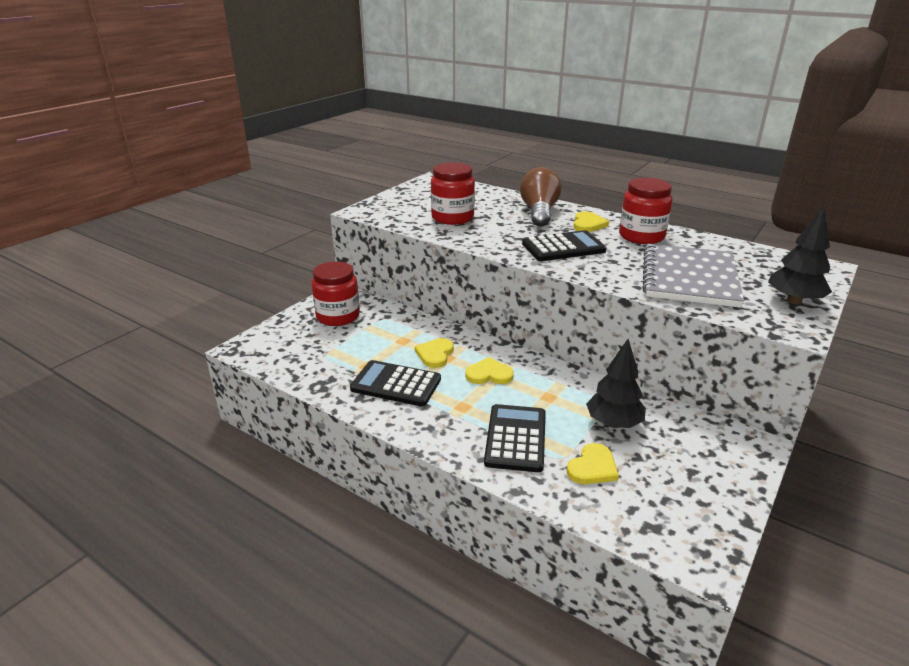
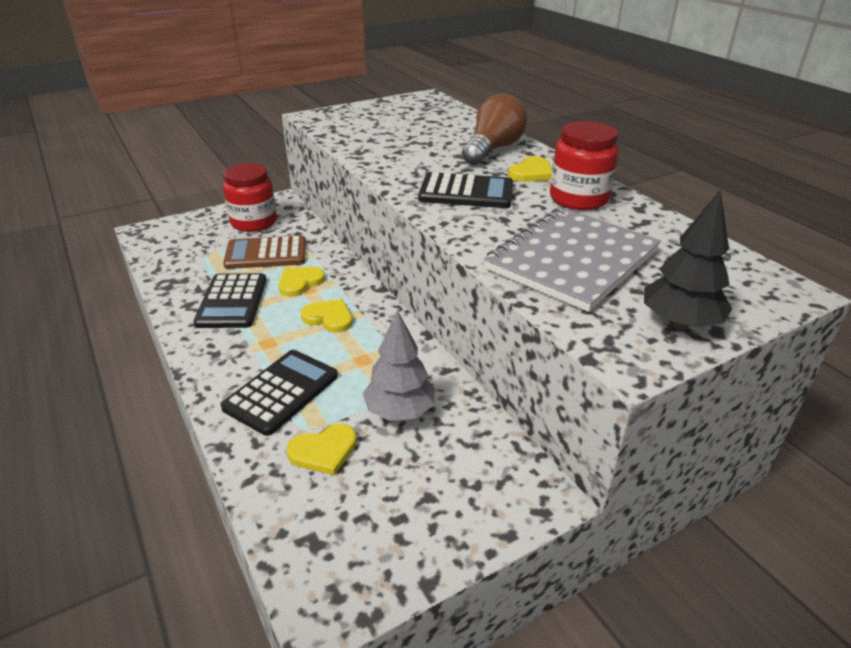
camera: 25 degrees right, 5 degrees up
black calculator [350,360,441,406] -> black calculator turned 135 degrees counterclockwise [193,273,267,328]
red jar [431,162,475,225] -> none
black tree [586,339,646,428] -> grey tree [363,310,435,421]
none -> brown calculator [223,236,306,269]

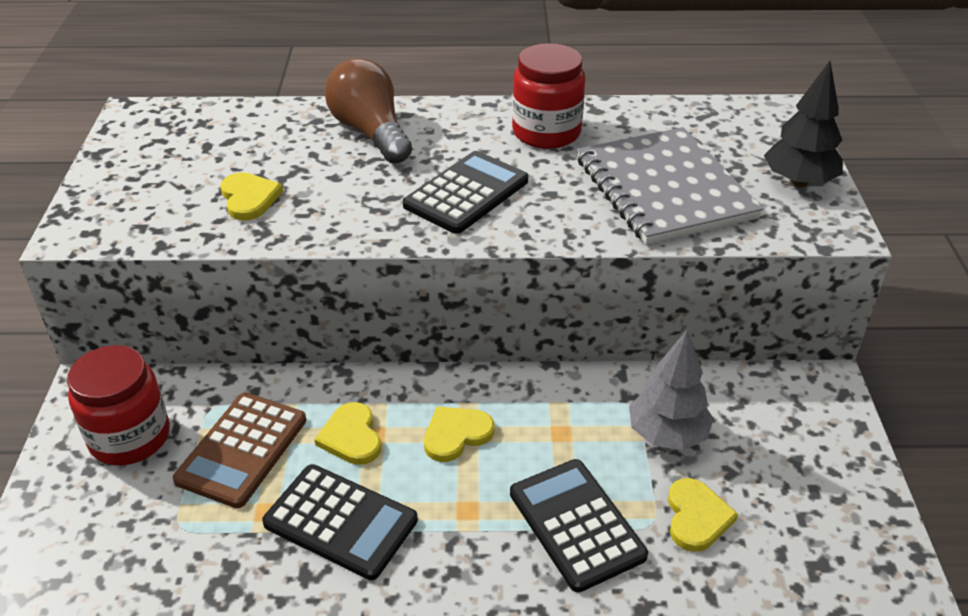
camera: 60 degrees left, 5 degrees up
yellow heart [508,156,552,182] -> yellow heart moved to [220,172,283,220]

